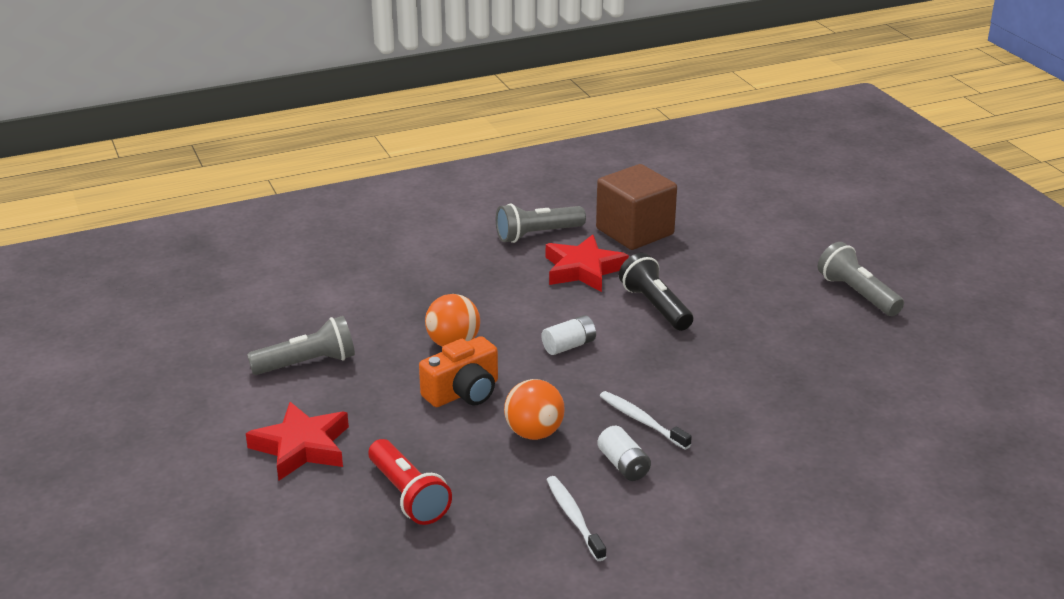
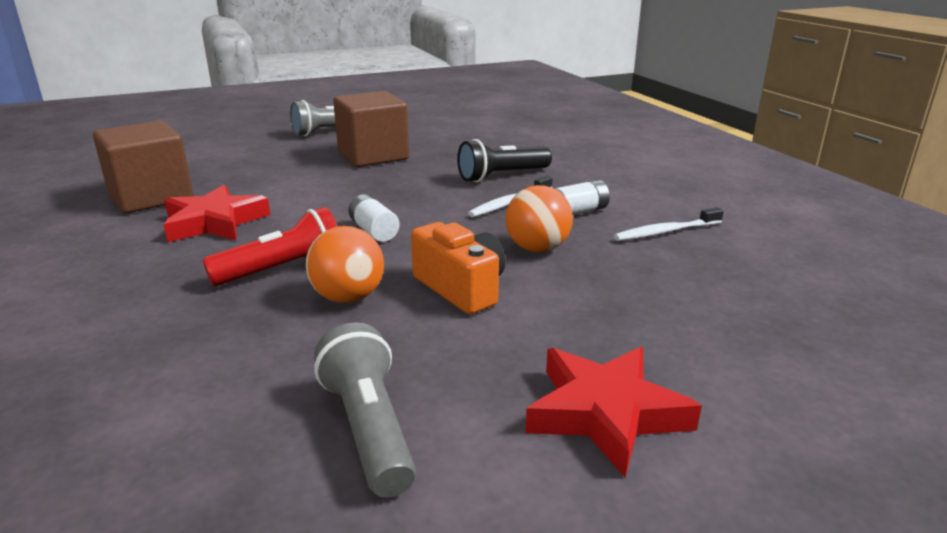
camera: 90 degrees left, 5 degrees down
red flashlight [368,439,452,525] -> red flashlight moved to [203,207,338,286]
grey flashlight [496,203,586,243] -> none
black flashlight [619,253,693,331] -> black flashlight moved to [457,139,552,182]
none -> brown cube [333,91,409,167]

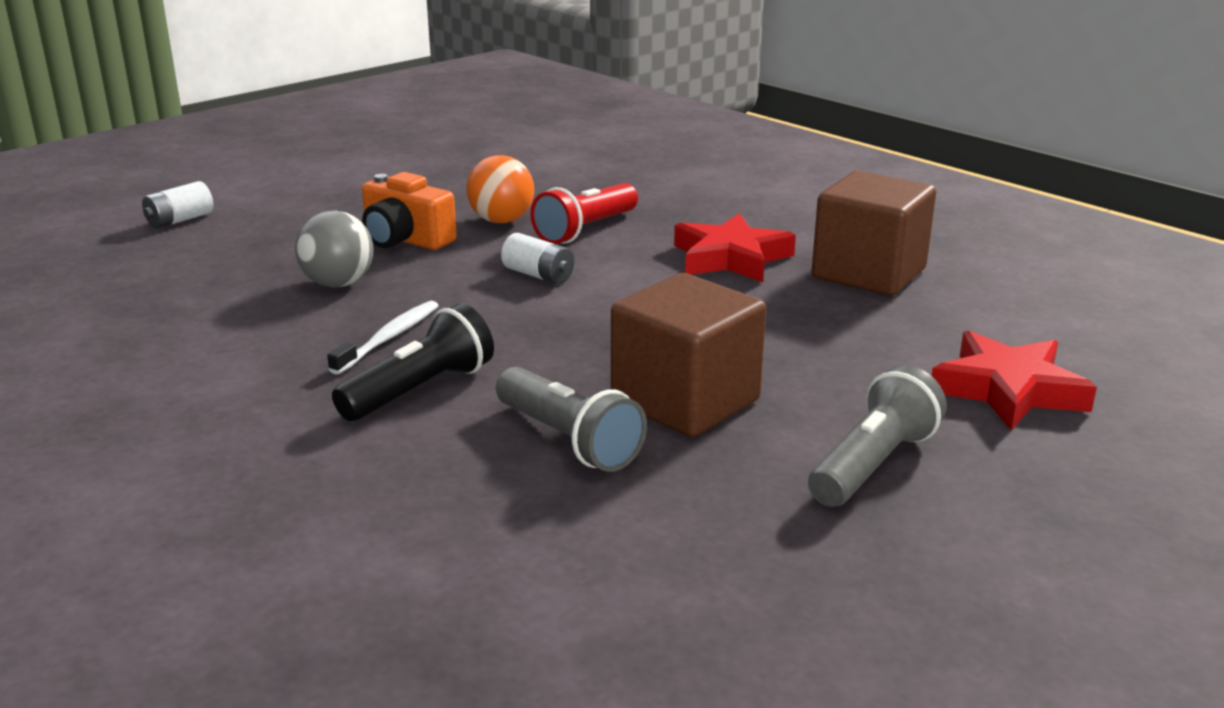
camera: 160 degrees right, 0 degrees up
grey flashlight [314,322,416,497] -> grey flashlight moved to [496,367,647,472]
orange ball [505,185,573,252] -> grey ball [295,210,374,287]
red star [525,347,702,478] -> red star moved to [932,331,1097,430]
white battery [556,180,610,215] -> white battery moved to [142,181,213,229]
white toothbrush [614,207,724,241] -> none

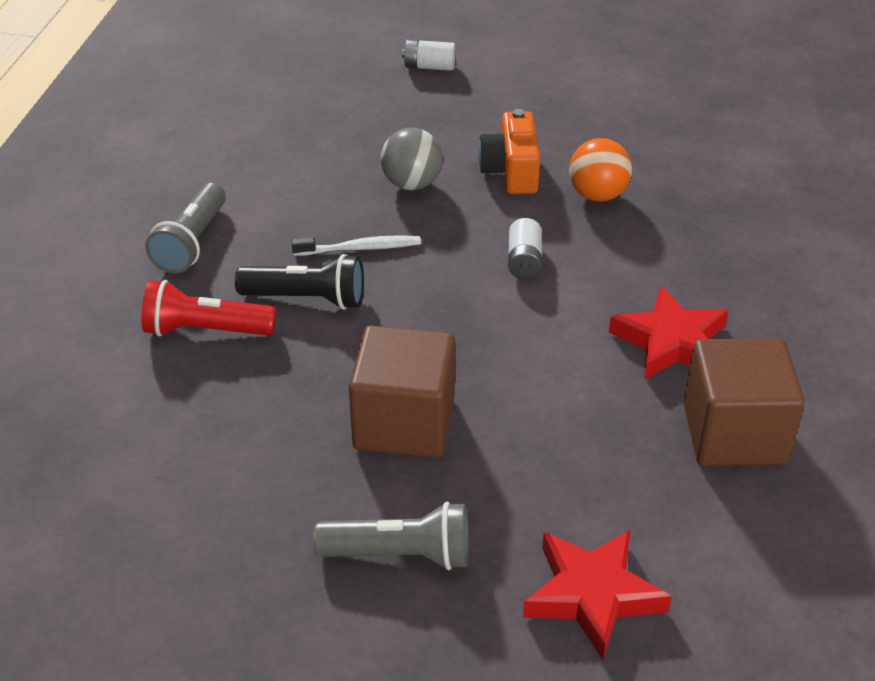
camera: 55 degrees right, 15 degrees up
grey flashlight [496,367,647,472] -> grey flashlight moved to [145,183,226,274]
red flashlight [530,183,638,244] -> red flashlight moved to [141,280,276,336]

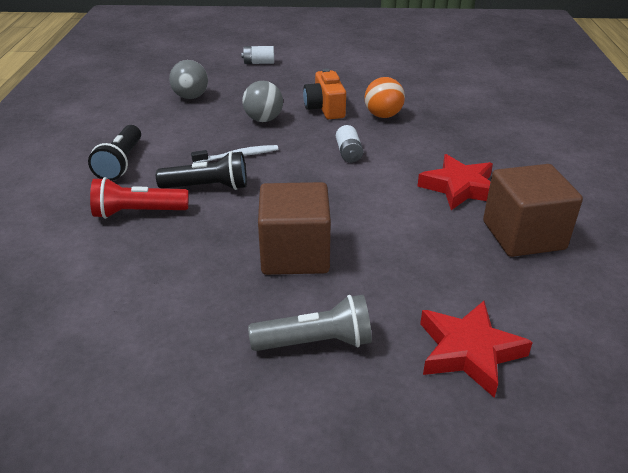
camera: 10 degrees left, 5 degrees down
grey flashlight [145,183,226,274] -> black flashlight [88,125,141,181]
none -> grey ball [169,60,208,99]

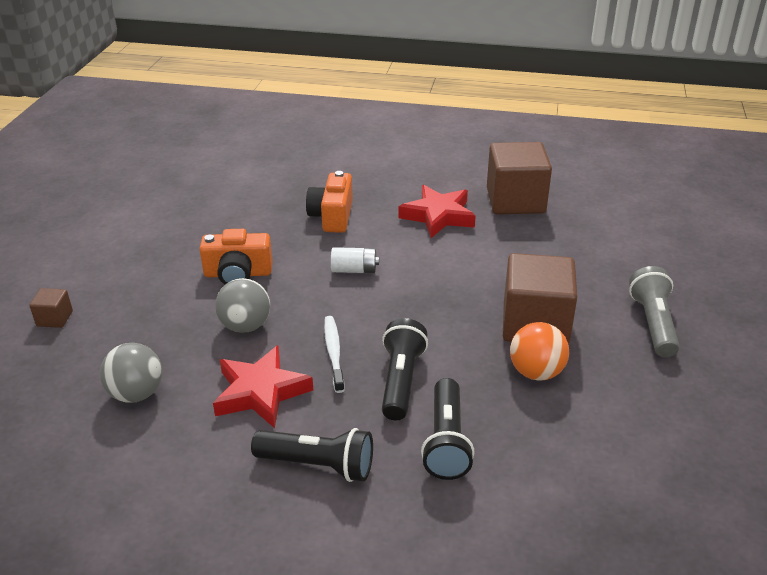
camera: 80 degrees left, 0 degrees up
red flashlight [90,177,189,219] -> black flashlight [421,378,474,480]
white battery [241,46,274,64] -> brown cube [29,288,73,328]
orange ball [365,77,405,118] -> orange ball moved to [510,322,569,381]
red star [420,301,533,398] -> red star moved to [213,346,313,428]
none -> orange camera [306,171,353,233]

